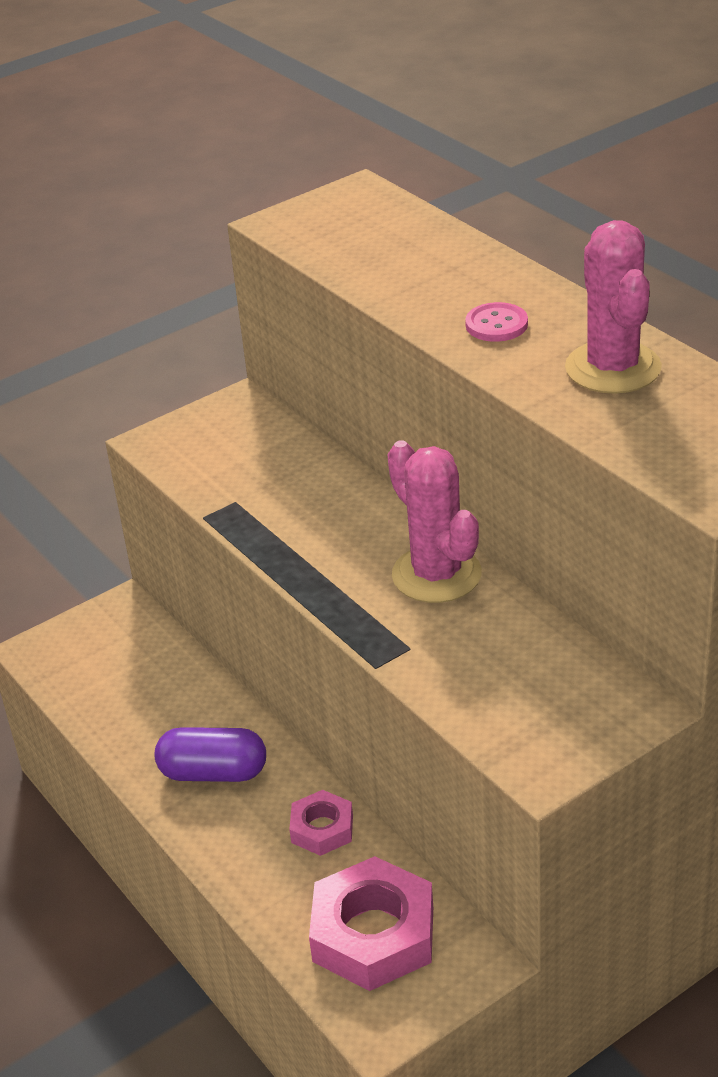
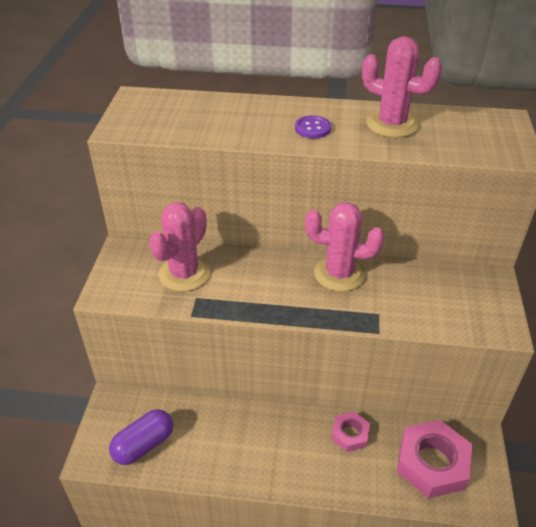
camera: 50 degrees left, 5 degrees up
purple capsule [155,727,266,782] -> purple capsule moved to [109,409,173,465]
pink button [465,302,528,342] -> purple button [295,115,331,138]
none -> pink cactus [149,202,210,292]

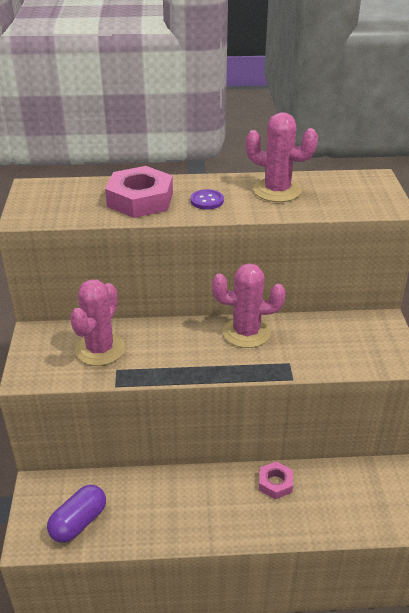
camera: 10 degrees left, 5 degrees down
pink nut [397,420,472,499] -> pink nut moved to [105,166,173,218]

